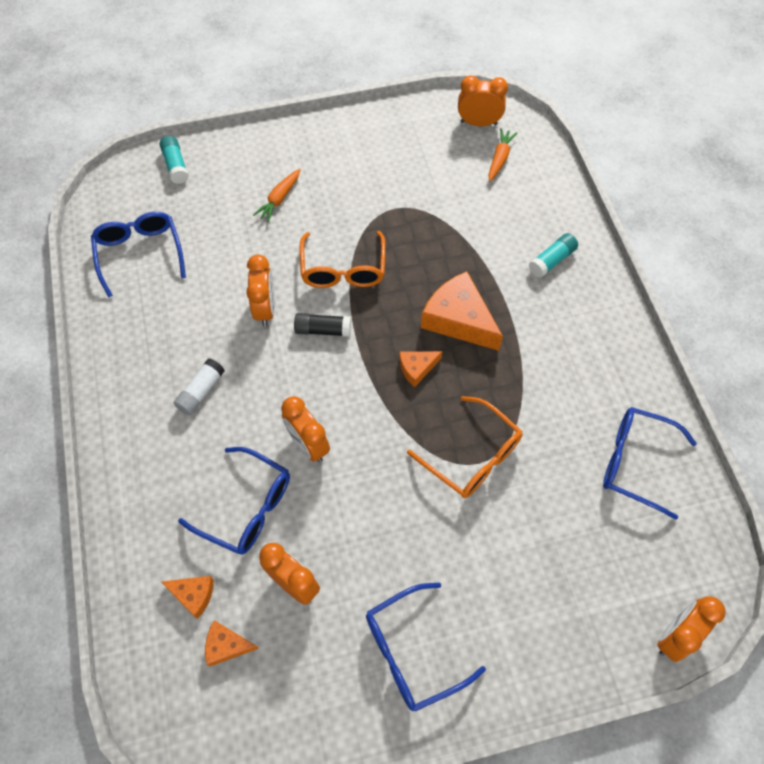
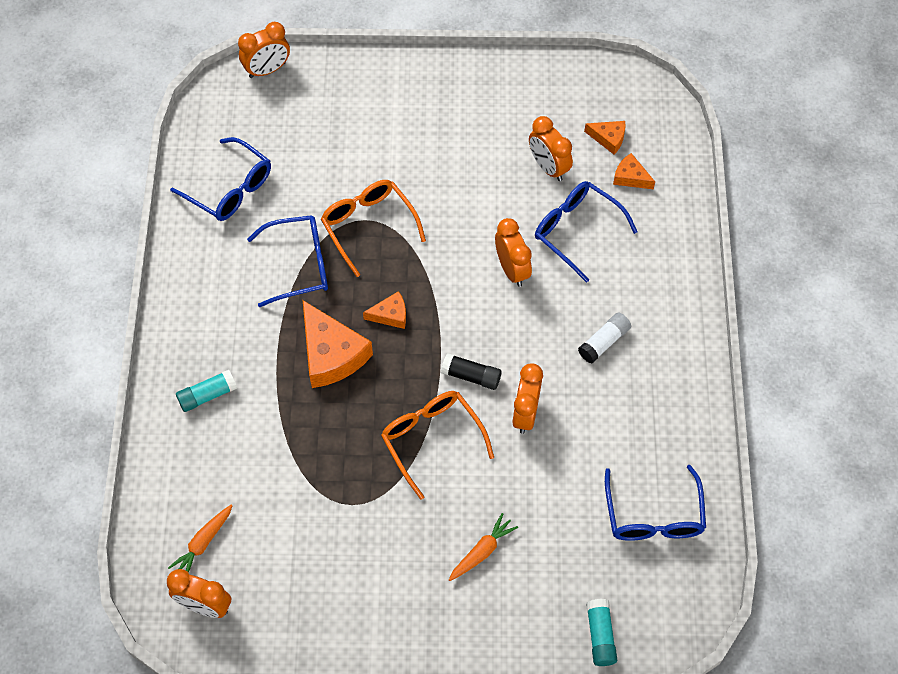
camera: 165 degrees left, 0 degrees up
orange glasses [300,231,386,288] -> orange glasses turned 45 degrees counterclockwise [381,391,494,500]
blue glasses [366,583,486,711] -> blue glasses moved to [247,215,328,307]

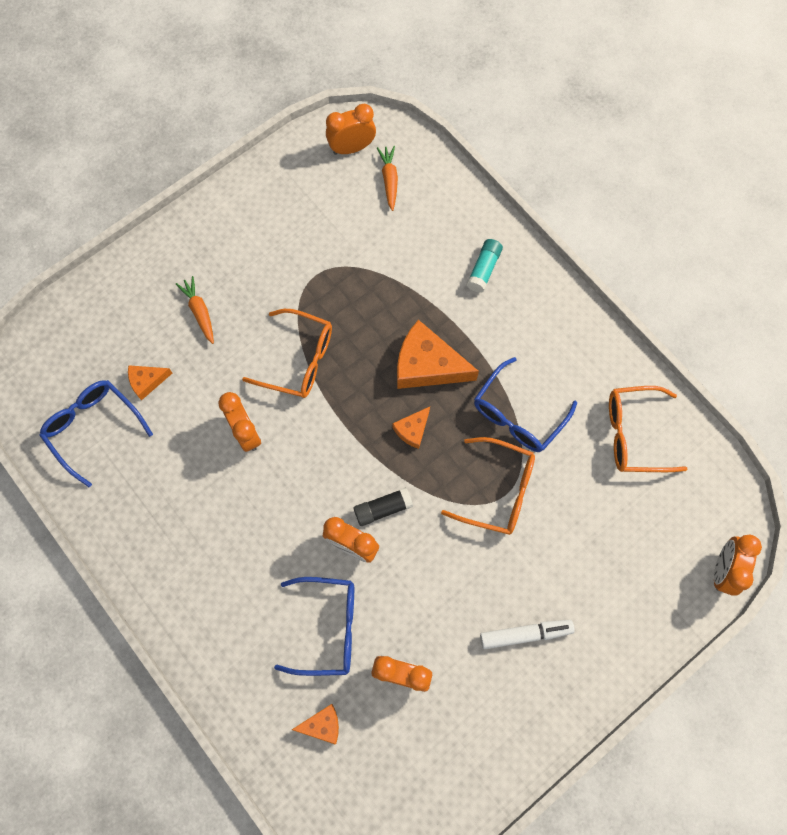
camera: 140 degrees right, 10 degrees up
blue glasses [170,137,271,221] -> orange glasses [609,386,688,472]
black glue stick [441,353,502,390] -> black glue stick moved to [354,487,413,526]
orange carrot [449,513,518,581] -> orange carrot turned 150 degrees clockwise [176,276,214,344]
white glue stick [578,312,631,363] -> none
orange cheese [584,121,626,154] -> orange cheese moved to [128,365,172,400]
turquoise glue stick [586,599,617,666] -> none
none -> white marker [480,620,575,649]

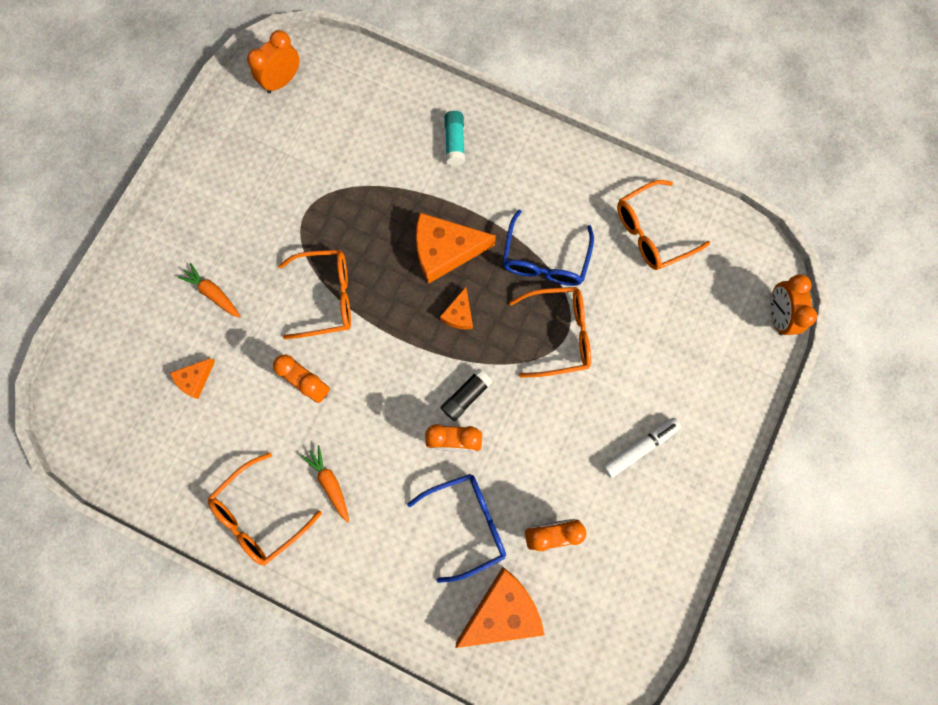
camera: 25 degrees left, 5 degrees up
blue glasses [39,380,153,487] -> none
orange cheese [292,704,339,744] -> orange cheese [455,567,545,648], size x1.95
orange carrot [377,146,398,211] -> orange carrot moved to [301,445,349,522]
none -> orange glasses [208,453,322,566]

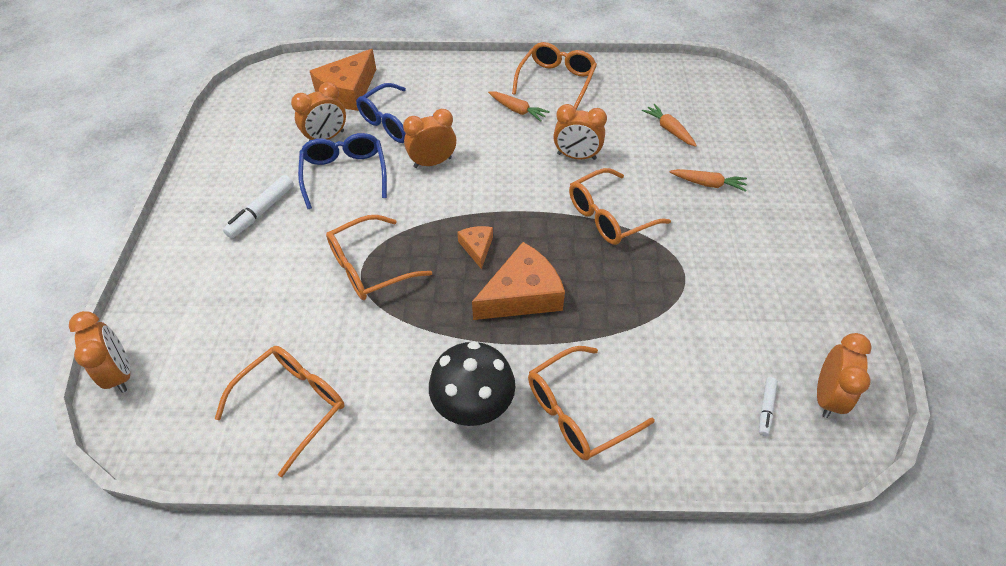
camera: 155 degrees right, 25 degrees down
orange cheese [170,358,215,399] -> orange carrot [642,104,697,147]
black glue stick [440,368,492,421] -> none
turquoise glue stick [445,111,465,166] -> orange glasses [528,346,655,460]
blue glasses [502,210,594,286] -> blue glasses moved to [298,133,387,209]
none -> black mushroom [429,341,515,426]
none -> white marker [759,377,778,436]

